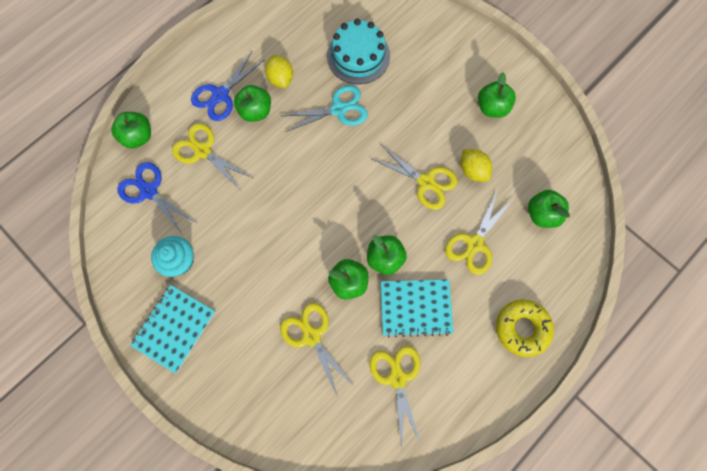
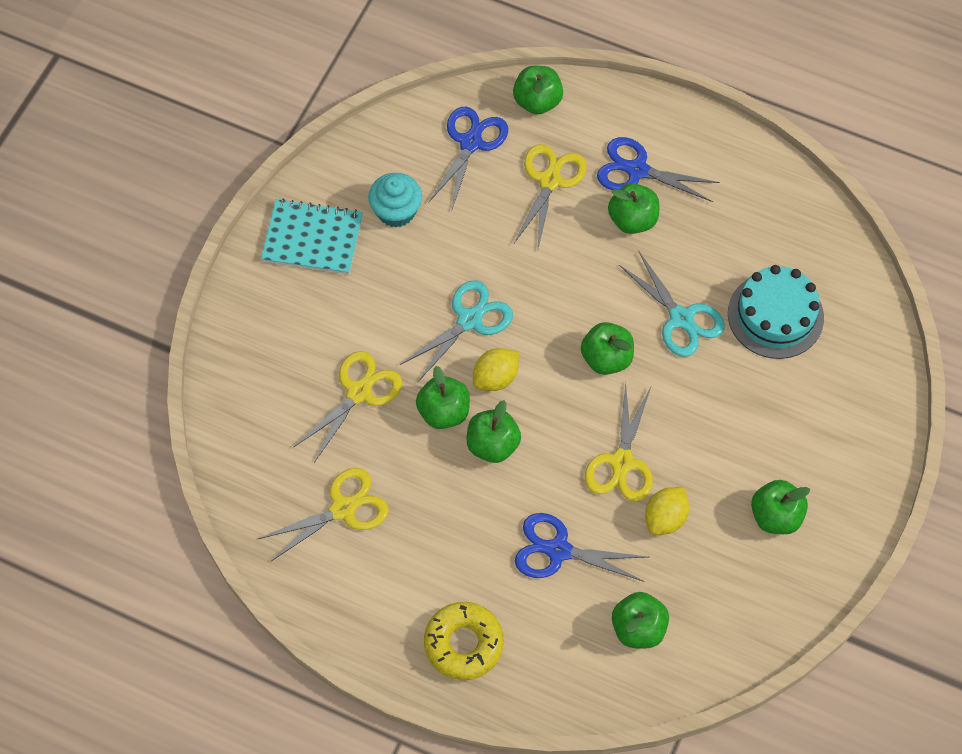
camera: 70 degrees right, 10 degrees down
yellow lemon [265,55,293,88] -> yellow lemon moved to [473,348,519,391]
turquoise notebook [381,279,453,337] -> none
yellow scissors [445,189,512,275] -> blue scissors [515,513,647,582]
none -> turquoise scissors [400,280,513,382]
none -> green apple [581,322,634,375]

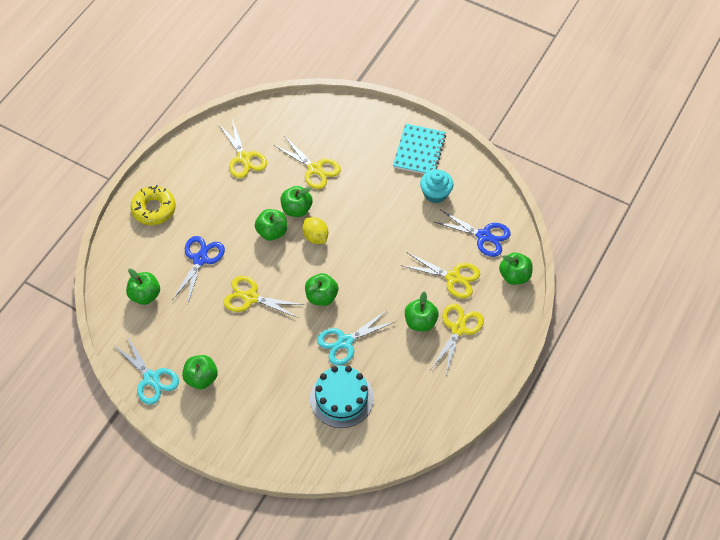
camera: 95 degrees right, 5 degrees down
turquoise scissors [400,280,513,382] -> turquoise scissors moved to [113,336,179,405]
blue scissors [597,137,720,202] -> yellow scissors [431,304,484,375]
yellow lemon [645,487,690,535] -> none

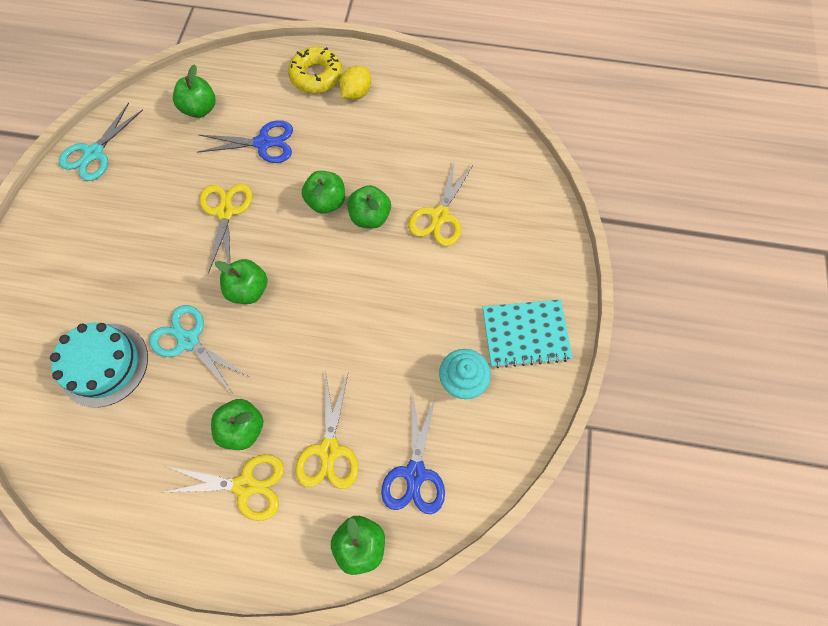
camera: 70 degrees right, 10 degrees up
green apple [182,355,218,389] -> none
yellow scissors [219,119,267,178] -> none
yellow lemon [302,217,328,244] -> yellow lemon moved to [339,66,371,100]

